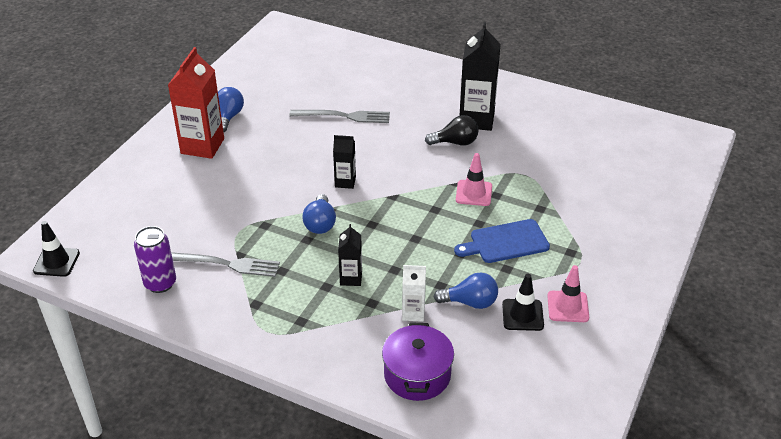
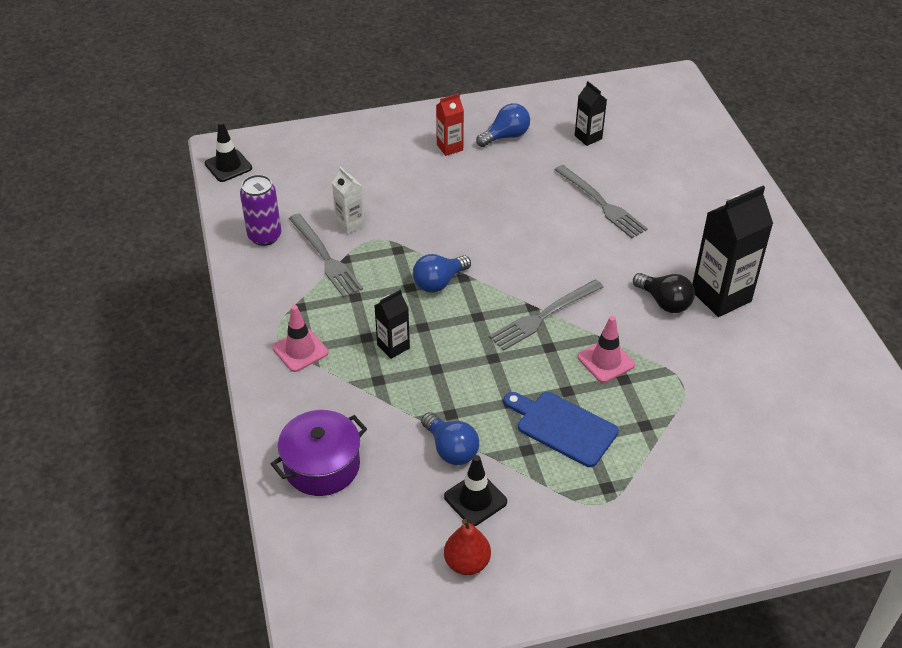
camera: 50 degrees right, 5 degrees up
red carton [168,47,224,159] -> red carton [436,93,464,156], size x0.53
black carton [333,135,356,189] -> black carton moved to [575,81,607,146]
white carton [402,265,426,322] -> white carton moved to [332,167,365,235]
pink traffic cone [547,265,589,322] -> pink traffic cone moved to [272,305,328,372]
none -> red pear [444,519,491,575]
none -> grey fork [489,279,604,351]

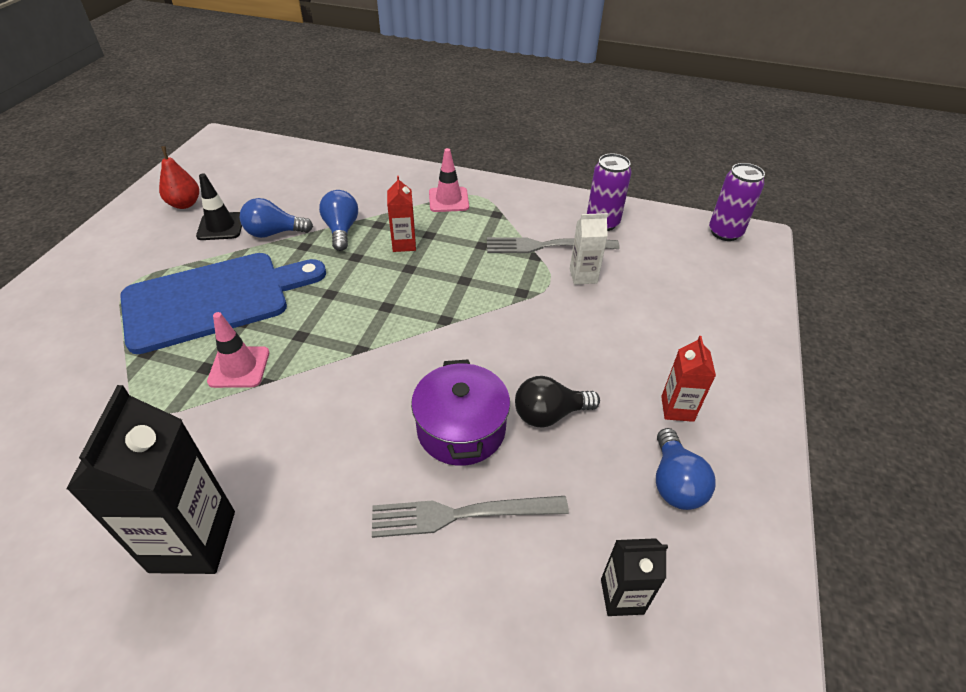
camera: 120 degrees right, 0 degrees up
black traffic cone [205,121,252,182] -> purple can [709,163,765,241]
purple pot [271,410,367,496] -> purple pot moved to [411,360,510,466]
black carton [374,289,410,359] -> red carton [387,176,416,252]
blue light bulb [413,254,471,293] -> blue light bulb moved to [319,190,358,251]
grey fork [489,279,604,351] -> none
blue cutting board [504,392,619,467] -> blue cutting board [120,253,326,354], size x1.66
black light bulb [633,273,695,313] -> black light bulb moved to [515,376,600,427]

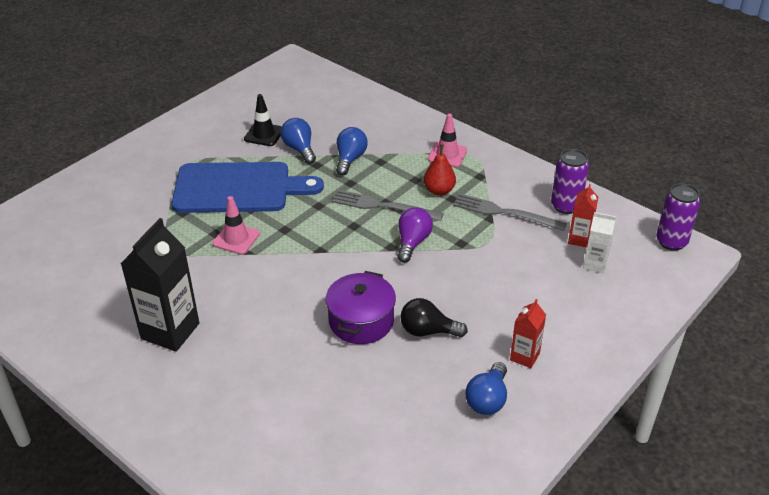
camera: 25 degrees right, 5 degrees down
red pear [159,146,199,209] -> red pear moved to [424,144,456,196]
blue light bulb [240,198,313,238] -> blue light bulb turned 45 degrees clockwise [281,118,316,164]
grey fork [372,496,569,538] -> grey fork moved to [332,190,444,221]
red carton [387,176,416,252] -> red carton moved to [568,184,598,247]
white carton [570,213,608,285] -> white carton moved to [583,212,616,273]
black carton [601,538,668,616] -> none
none -> purple light bulb [397,207,433,263]

